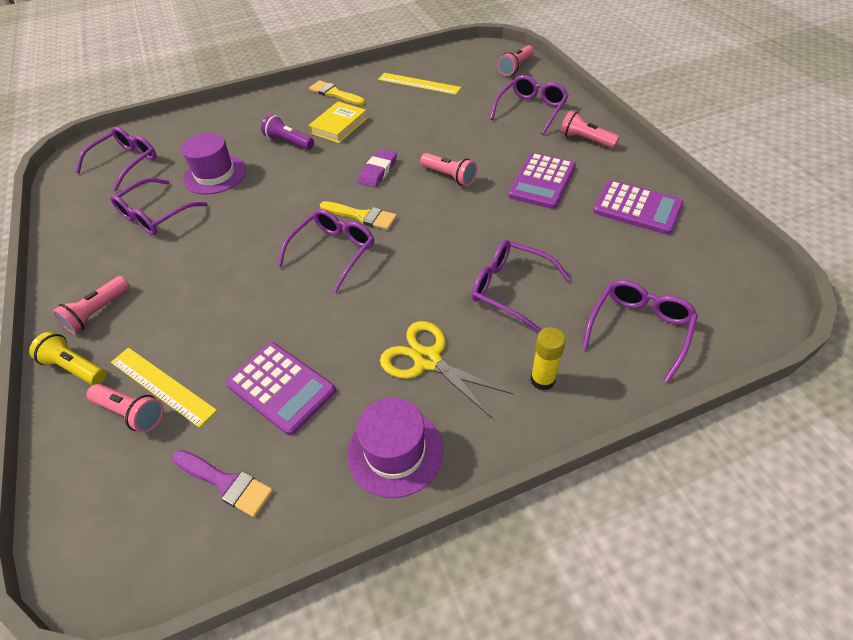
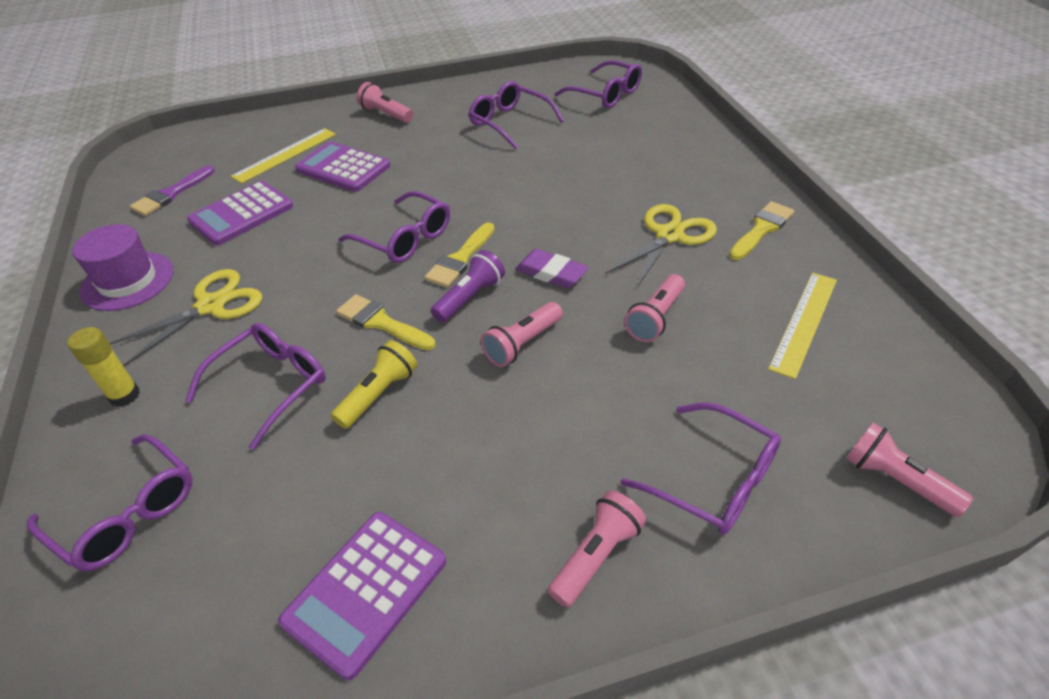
camera: 95 degrees right, 5 degrees down
yellow flashlight [29,332,106,385] -> yellow flashlight moved to [331,340,417,429]
pink flashlight [87,384,164,433] -> pink flashlight moved to [624,274,685,342]
purple hat [181,133,246,195] -> none
purple flashlight [261,114,314,150] -> purple flashlight moved to [431,250,505,323]
yellow book [309,101,367,143] -> yellow scissors [605,204,717,289]
purple calculator [508,152,576,209] -> purple calculator moved to [295,141,390,192]
none -> yellow brush [336,294,435,350]

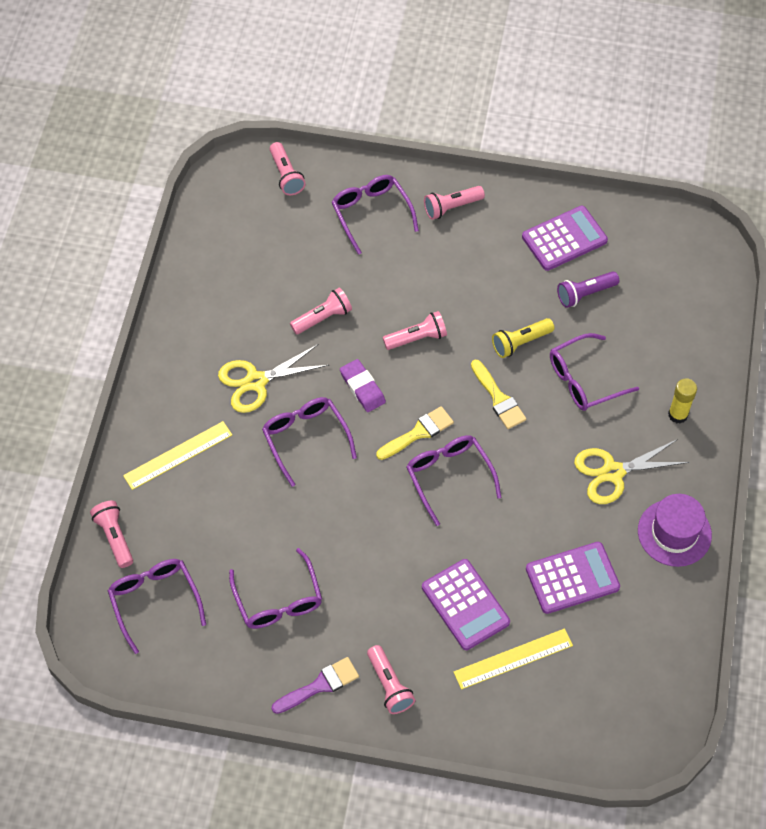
camera: 155 degrees left, 15 degrees up
purple glasses [27,434,192,571] -> purple glasses moved to [262,397,357,487]
purple brush [129,165,215,216] -> purple brush moved to [271,657,359,714]
purple flashlight [431,250,505,323] -> purple flashlight moved to [557,271,619,308]
yellow brush [729,201,795,260] -> none
yellow ruler [768,273,837,379] -> yellow ruler moved to [123,421,232,490]
none -> pink flashlight [90,501,133,568]

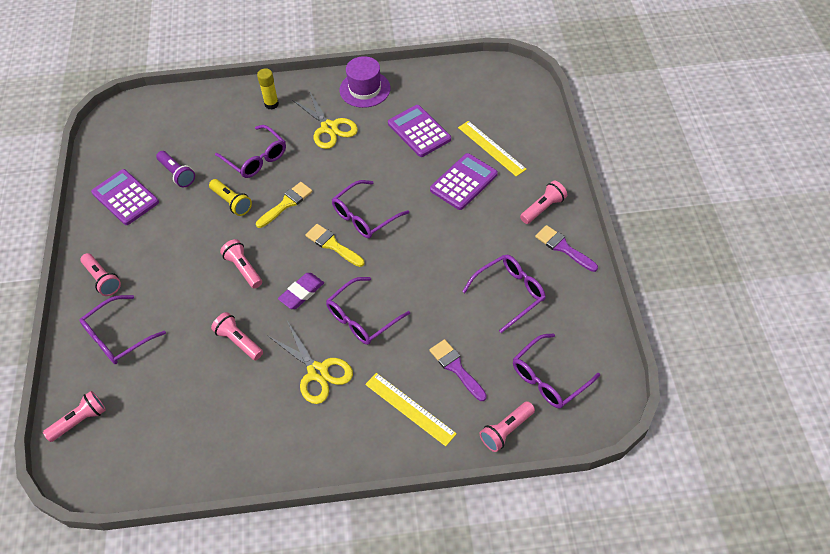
camera: 105 degrees left, 5 degrees down
none -> purple brush [429,339,487,401]

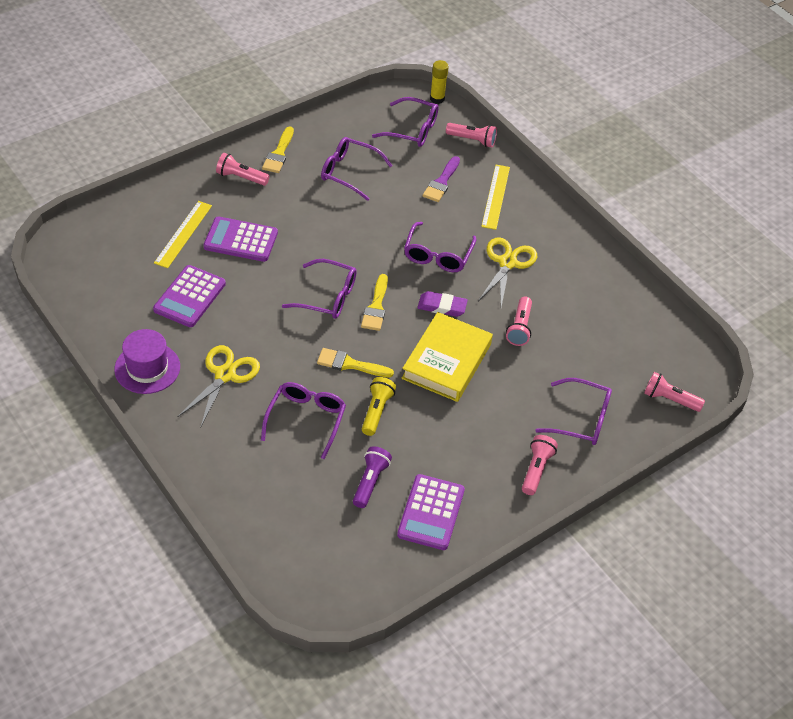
camera: 125 degrees left, 5 degrees down
pink flashlight [220,239,262,289] -> yellow book [401,312,493,402]
yellow glue stick [257,68,279,110] -> yellow glue stick moved to [430,60,449,104]
purple glasses [326,277,410,345] -> purple glasses turned 90 degrees clockwise [404,222,476,272]
purple brush [535,225,598,272] -> yellow brush [262,126,294,173]

